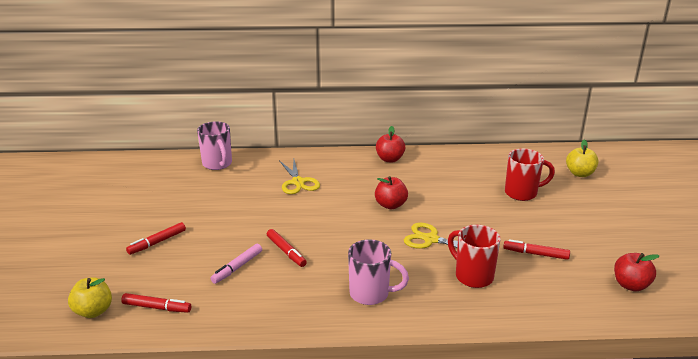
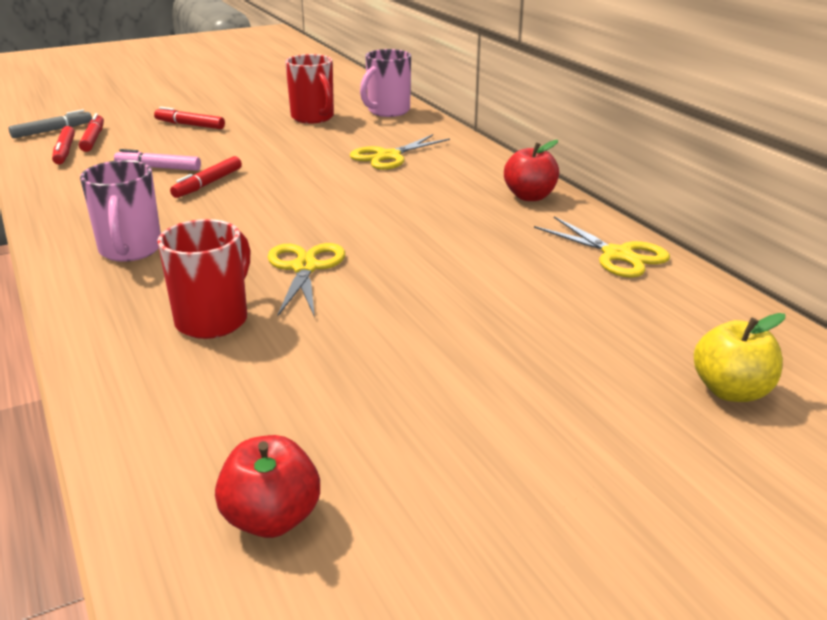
camera: 65 degrees right, 0 degrees up
yellow apple [68,277,112,318] -> grey marker [9,109,92,138]
red apple [375,176,408,209] -> none
red marker [503,239,570,260] -> red marker moved to [79,113,104,152]
red mug [505,149,555,201] -> red mug moved to [285,54,334,123]
none -> yellow scissors [534,216,670,278]

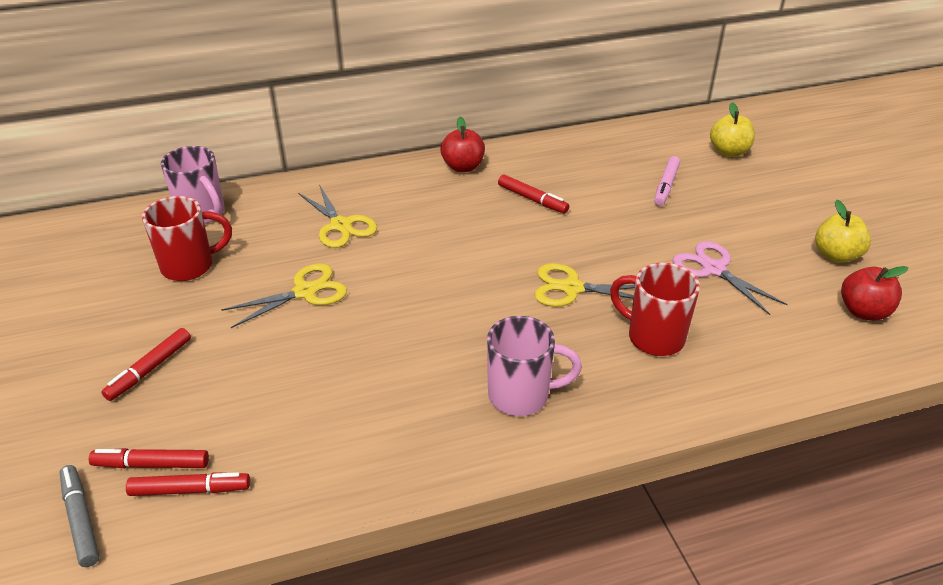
camera: 80 degrees left, 10 degrees up
pink marker [114,149,201,171] -> pink marker moved to [654,156,680,206]
red marker [170,156,242,198] -> red marker moved to [498,174,569,213]
yellow scissors [534,216,670,278] -> yellow scissors moved to [221,263,347,328]
none -> pink scissors [673,241,788,315]
none -> yellow apple [815,200,871,263]

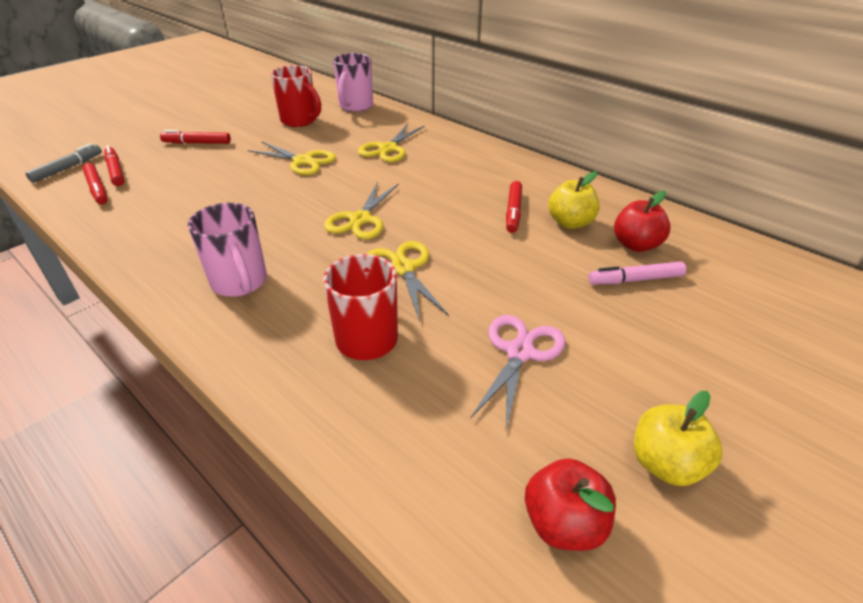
camera: 60 degrees right, 0 degrees up
red apple [441,117,485,172] -> red apple moved to [614,191,670,252]
yellow apple [710,102,755,157] -> yellow apple moved to [548,171,600,229]
none -> yellow scissors [324,182,399,239]

